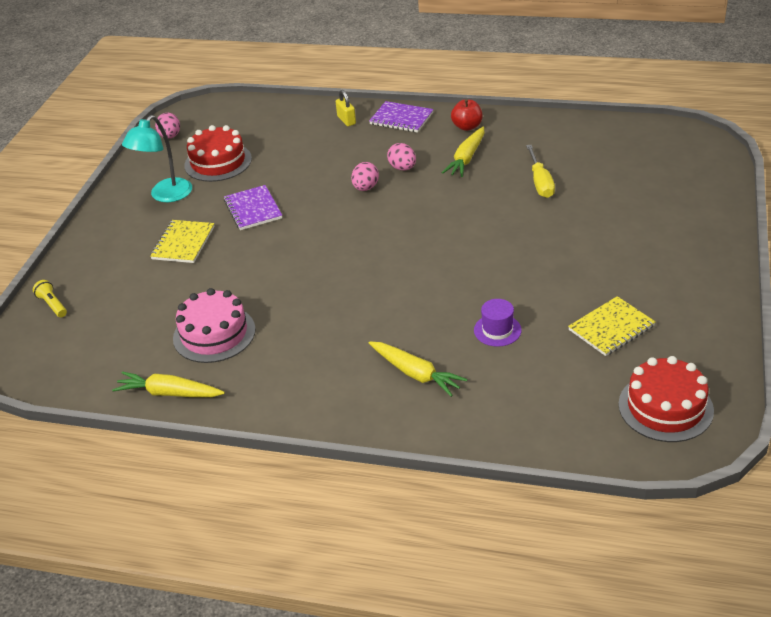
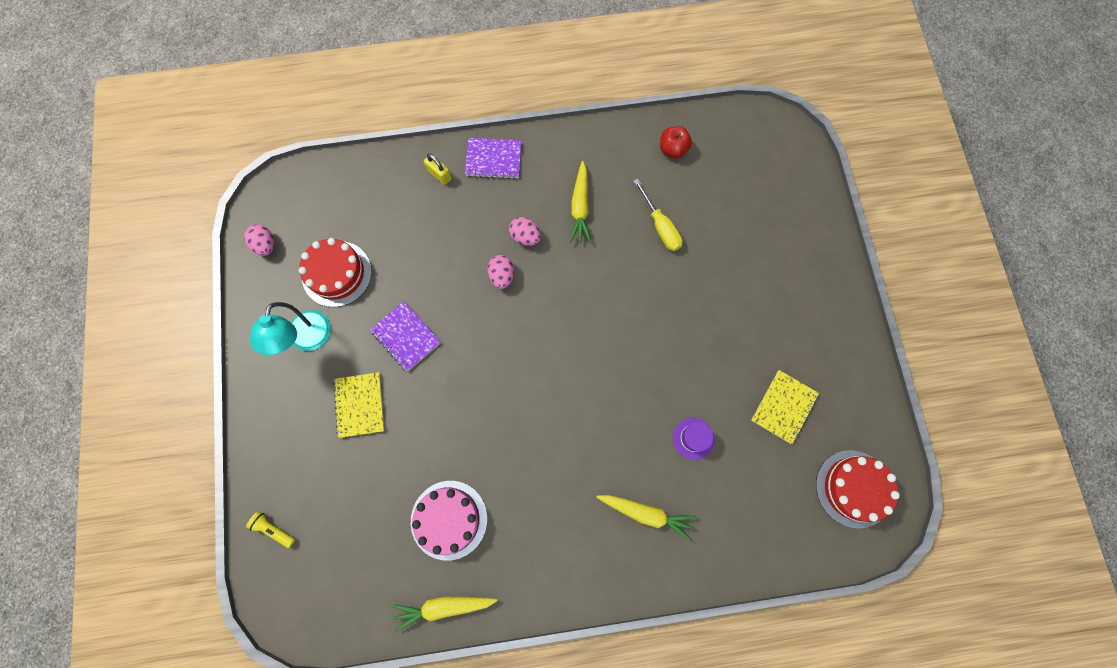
camera: 25 degrees left, 35 degrees up
red apple [451,99,483,131] -> red apple moved to [660,126,692,158]

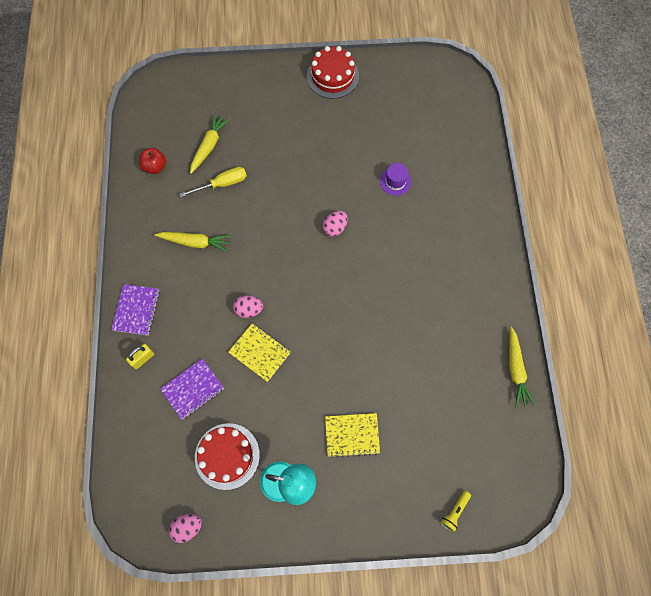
camera: 85 degrees left, 5 degrees down
purple notebook [370,301,441,372] -> purple notebook moved to [160,358,224,420]
pink cake [411,481,487,561] -> none
pink egg [509,217,541,246] -> pink egg moved to [323,211,348,237]
yellow carrot [596,495,697,540] -> yellow carrot moved to [190,113,230,174]
yellow notebook [751,370,819,444] -> yellow notebook moved to [228,323,291,382]
red cake [816,450,900,529] -> red cake moved to [307,46,359,99]

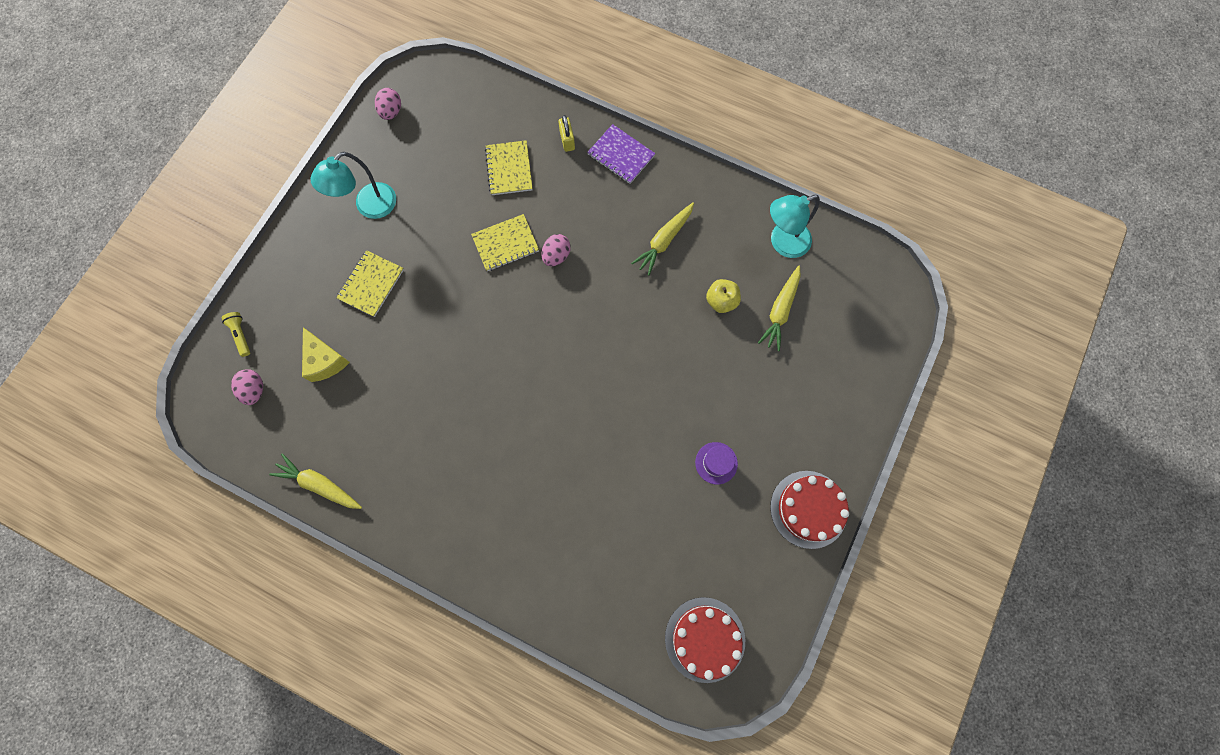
camera: 120 degrees right, 5 degrees up
red apple [139,148,166,174] -> turquoise lamp [770,195,820,258]
purple notebook [160,358,224,420] -> yellow notebook [485,140,533,195]
yellow screwdriver [179,167,247,197] -> yellow apple [706,279,741,313]
yellow carrot [190,113,230,174] -> yellow carrot turned 60 degrees clockwise [758,265,801,351]
red cake [195,423,260,490] -> red cake moved to [665,597,745,683]
pink egg [323,211,348,237] -> pink egg moved to [231,369,263,405]
purple hat [380,163,411,196] -> purple hat moved to [695,442,738,484]
none -> yellow cheese [302,327,350,382]

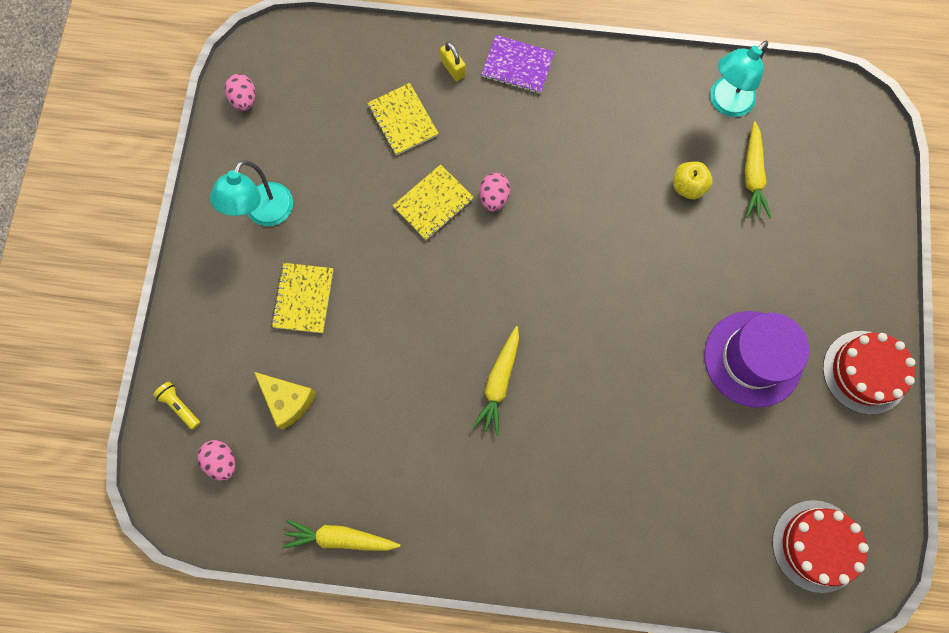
camera: 20 degrees left, 0 degrees up
yellow carrot [631,203,694,276] -> yellow carrot moved to [472,326,519,435]
purple hat [695,442,738,484] -> purple hat [704,311,810,408], size x2.07

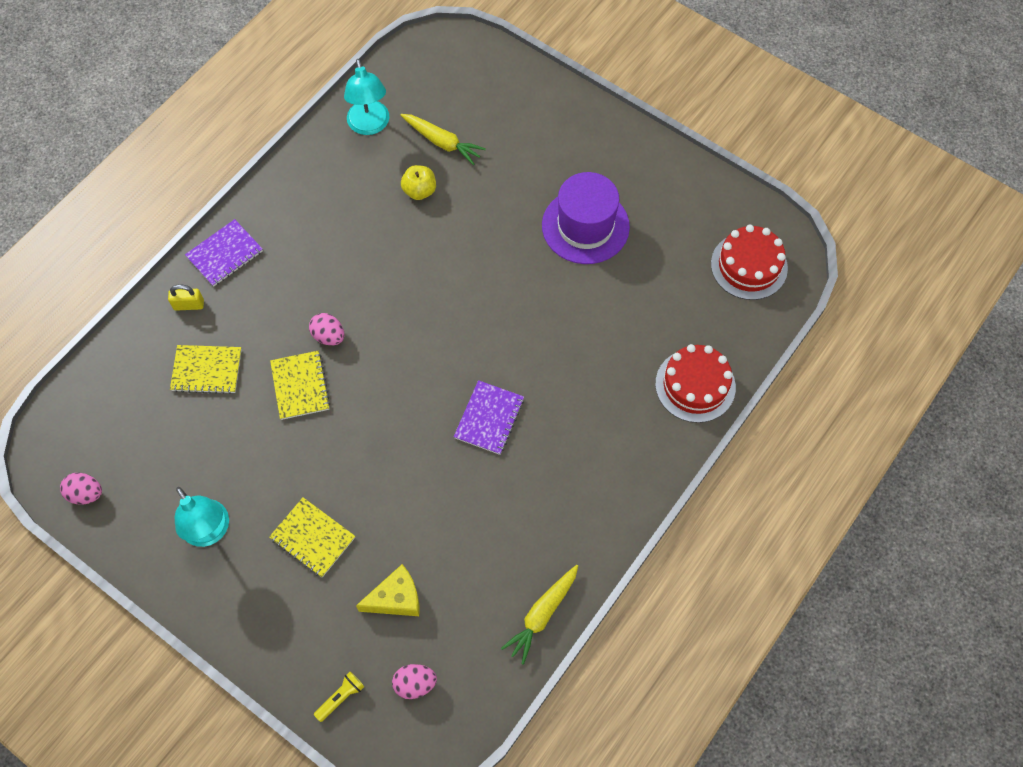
camera: 60 degrees left, 10 degrees down
yellow flashlight [153,382,200,430] -> yellow flashlight turned 150 degrees clockwise [314,672,364,722]
yellow carrot [472,326,519,435] -> purple notebook [454,380,524,455]
red cake [823,331,915,414] -> red cake moved to [655,344,736,423]

